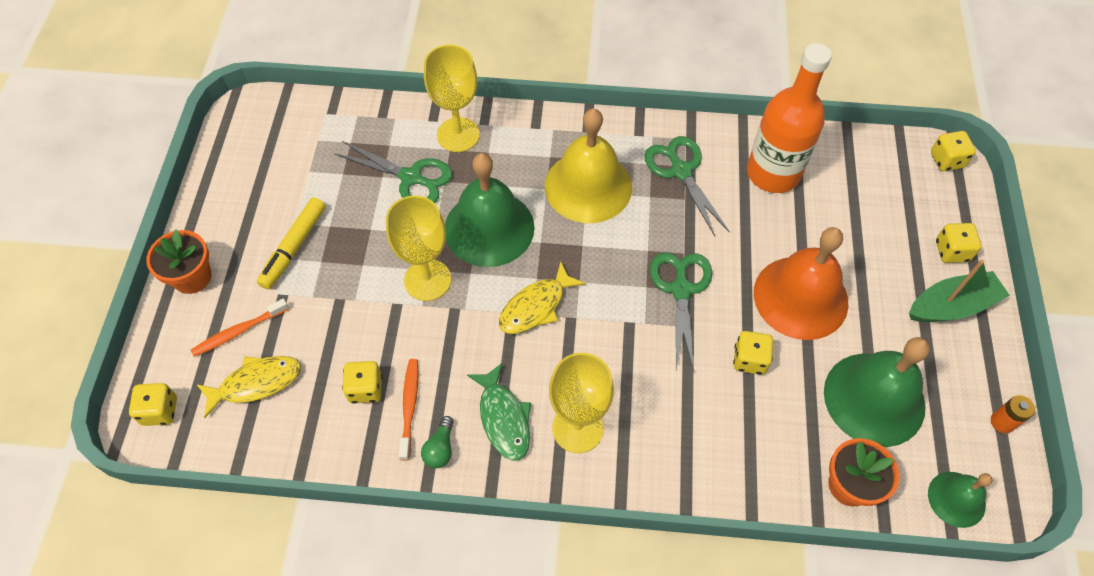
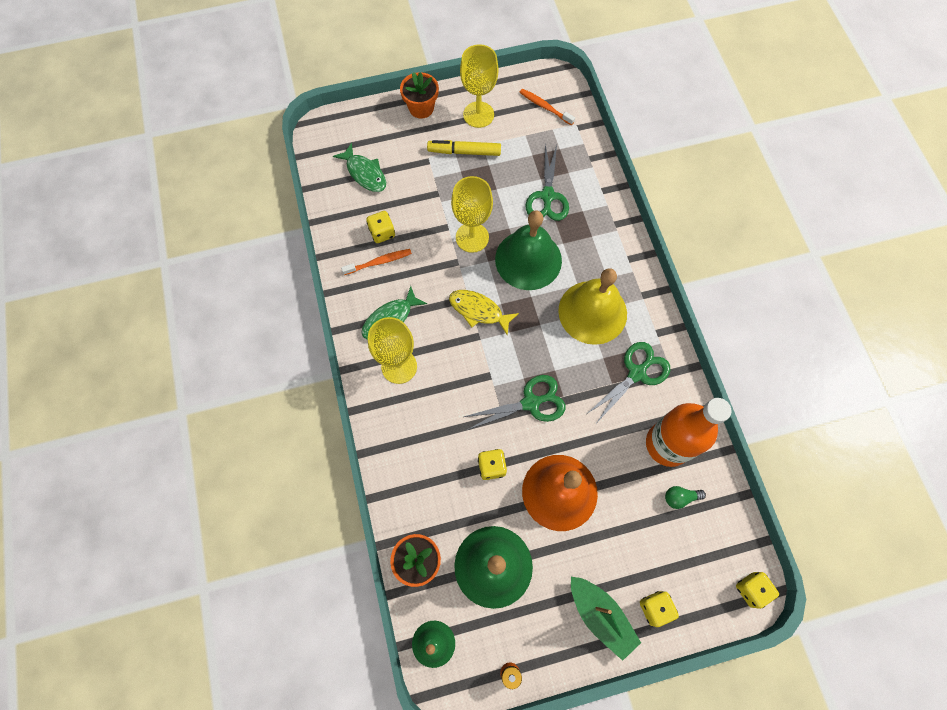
camera: 70 degrees right, 10 degrees up
yellow dice [129,383,177,426] -> none
orange toothbrush [191,298,289,357] -> orange toothbrush moved to [519,89,575,125]
yellow fish [196,356,301,418] -> green fish [333,143,386,192]
green light bulb [421,416,454,468] -> green light bulb moved to [665,486,706,509]
yellow goblet [424,45,480,152] -> yellow goblet moved to [460,44,499,128]

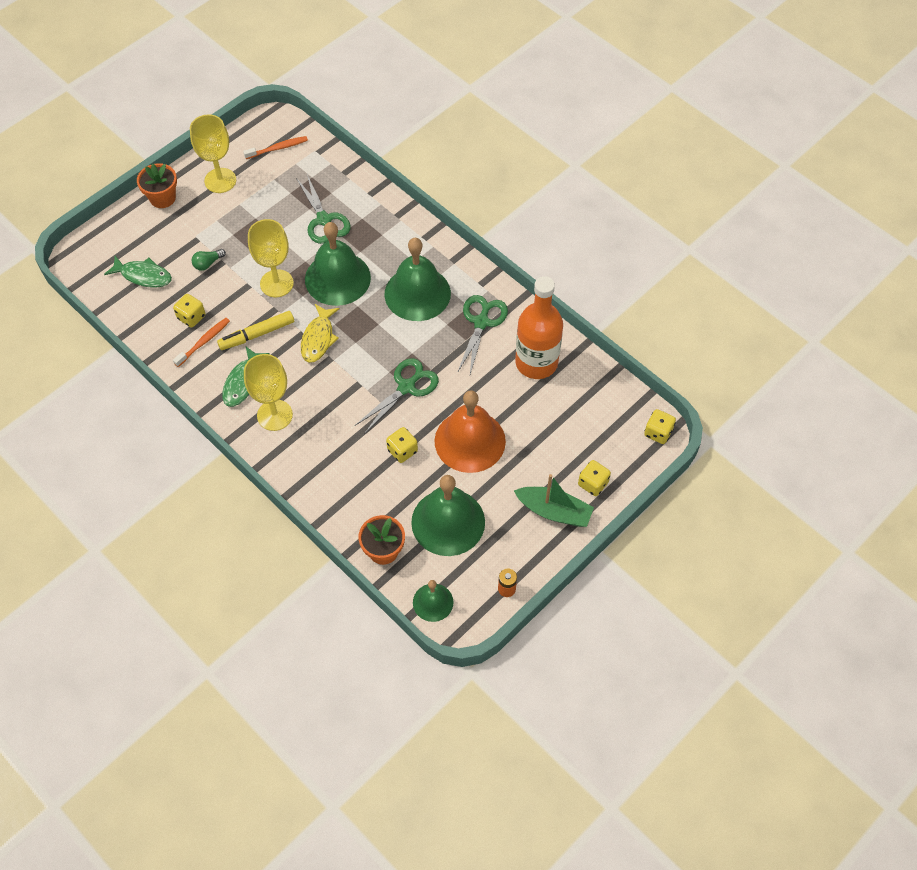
camera: 30 degrees left, 10 degrees down
yellow marker [427,140,501,156] -> yellow marker moved to [217,311,294,350]
yellow fish [449,290,519,336] -> yellow fish turned 75 degrees counterclockwise [301,304,339,363]
orange toothbrush [519,89,575,125] -> orange toothbrush turned 150 degrees clockwise [243,136,308,159]
yellow bell [558,268,627,345] -> green bell [384,238,451,321]
green light bulb [665,486,706,509] -> green light bulb moved to [191,249,226,271]

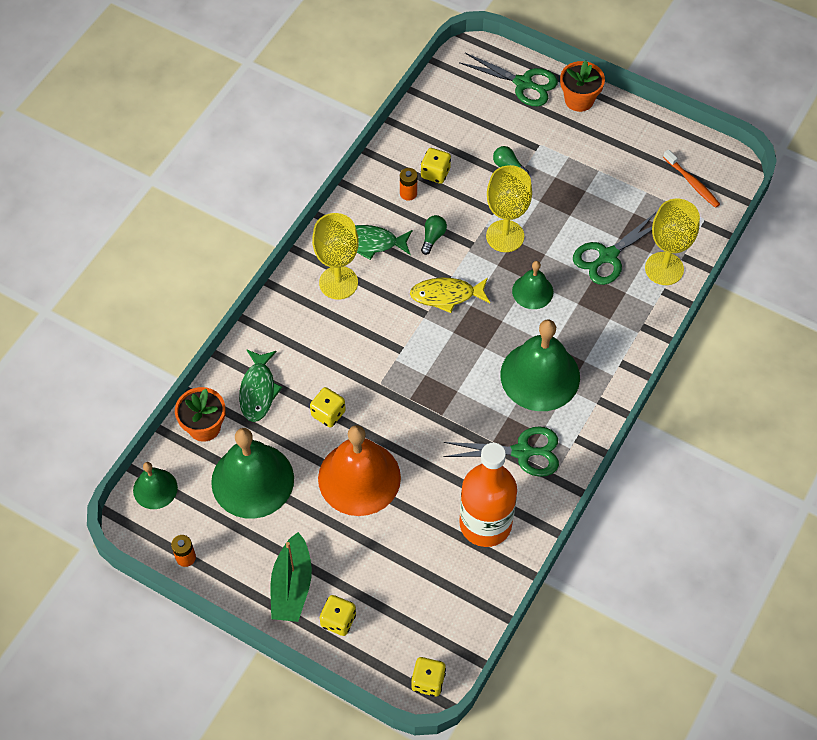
camera: 75 degrees right, 0 degrees up
green fish [104,256,172,288] -> green fish moved to [239,349,283,422]
orange toothbrush [173,318,230,367] -> orange battery [400,168,417,201]
yellow goblet [190,114,236,193] -> yellow goblet moved to [645,199,700,285]
yellow marker [217,311,294,350] -> green light bulb [421,215,447,255]
green bell [305,222,371,306] -> green bell [512,261,553,309], size x0.53
green scissors [355,358,439,434] -> green scissors moved to [459,53,558,107]

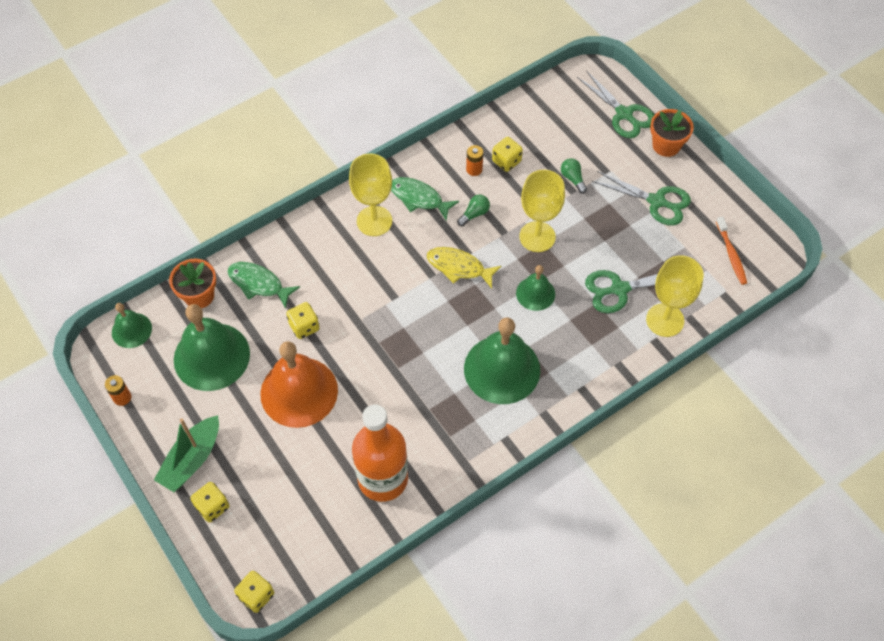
camera: 25 degrees right, 0 degrees up
green fish [239,349,283,422] -> green fish turned 90 degrees clockwise [228,262,300,309]
green scissors [443,427,559,477] -> green scissors moved to [592,171,691,226]

